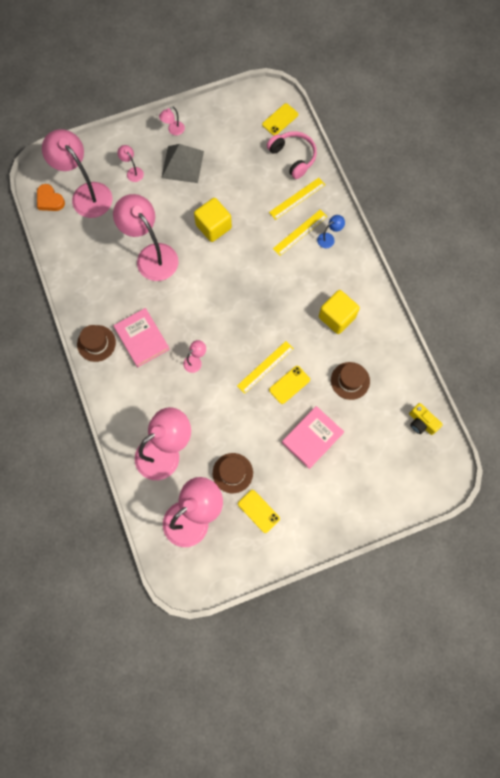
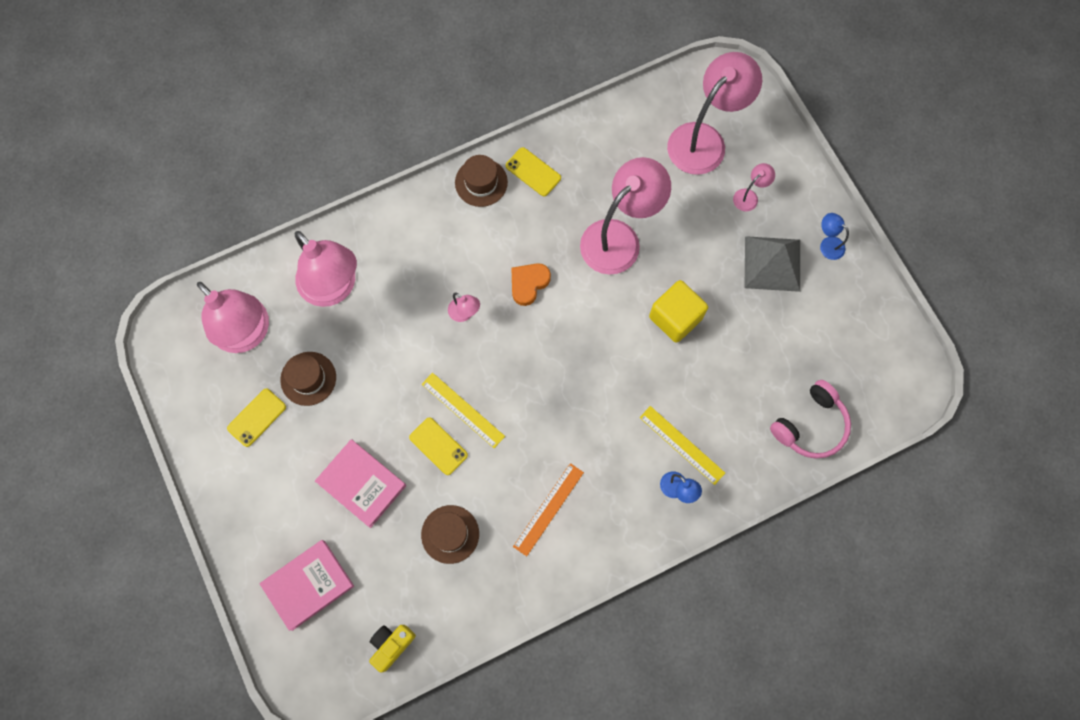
camera: 85 degrees right, 0 degrees up
orange heart [37,184,65,211] -> orange heart moved to [512,263,551,306]
pink book [114,308,170,367] -> pink book moved to [260,540,354,631]
pink lamp [159,107,185,135] -> blue lamp [820,213,849,260]
yellow phone [262,103,298,136] -> yellow phone moved to [506,147,561,196]
yellow ruler [269,178,325,220] -> none
yellow cube [319,290,360,334] -> orange ruler [513,463,584,556]

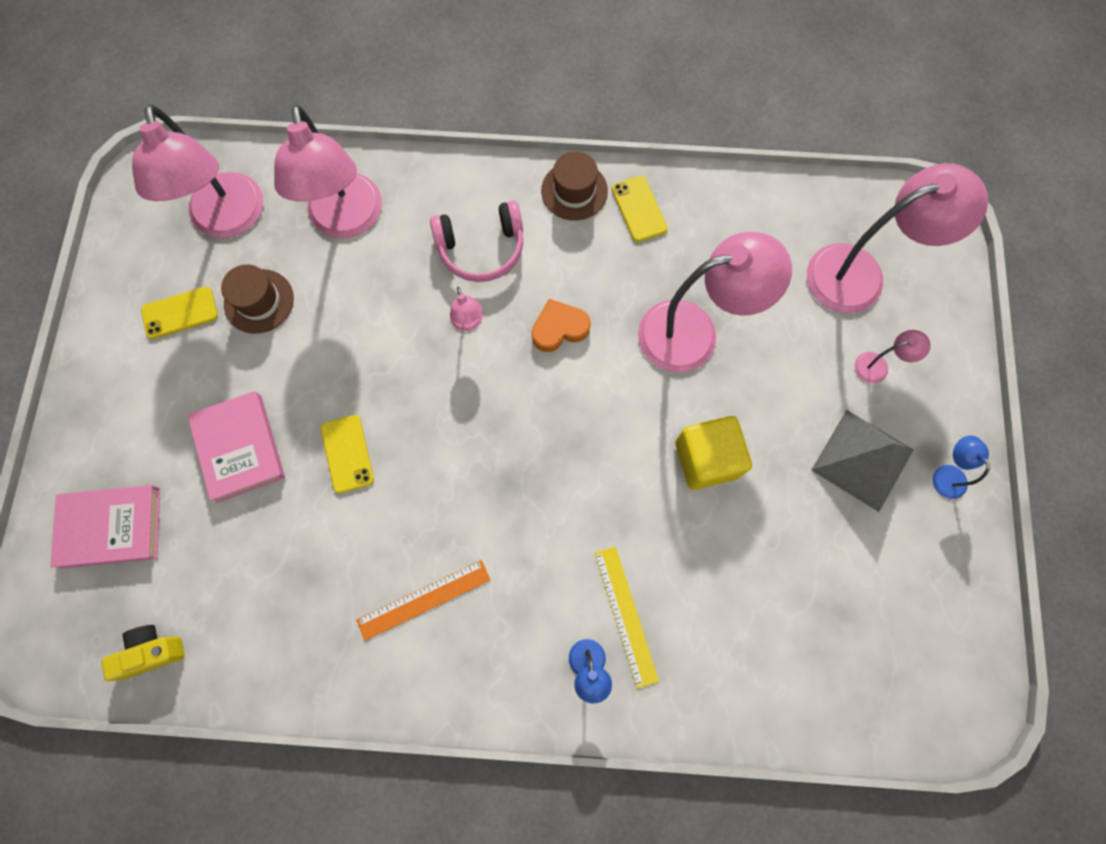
camera: 30 degrees right, 0 degrees up
brown hat [421,505,479,564] -> none
yellow ruler [422,373,505,448] -> none
pink headphones [770,380,851,459] -> pink headphones moved to [430,201,523,282]

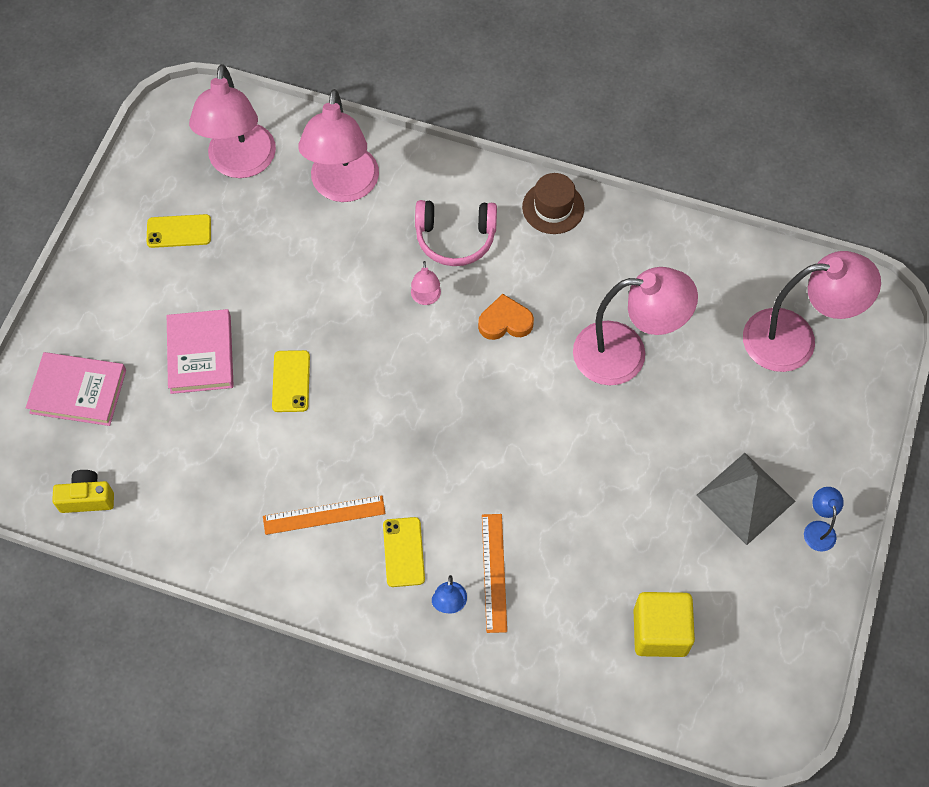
camera: 15 degrees right, 10 degrees down
brown hat [221,264,294,334] -> none
yellow ruler [595,547,659,689] -> orange ruler [482,514,507,633]
yellow phone [612,176,668,242] -> yellow phone moved to [383,517,425,587]
yellow cube [675,416,752,490] -> yellow cube moved to [634,592,695,657]
pink lamp [855,330,931,383] -> none

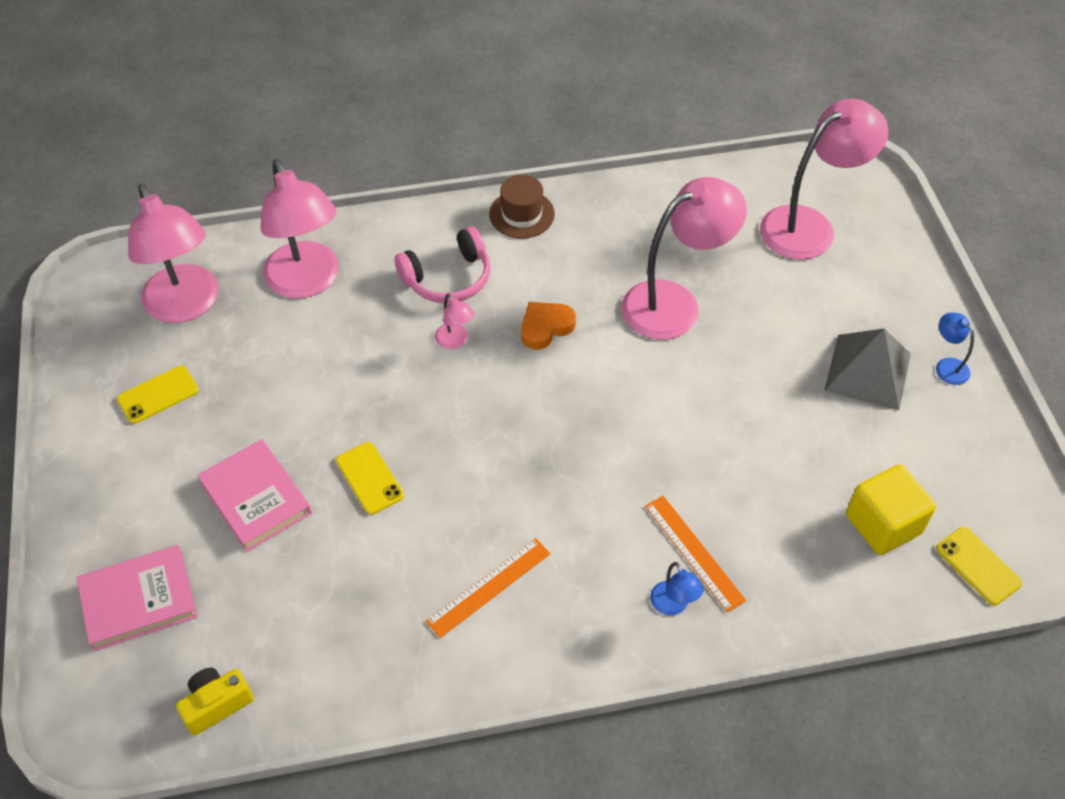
camera: 30 degrees left, 10 degrees down
yellow phone [383,517,425,587] -> yellow phone moved to [936,527,1022,605]

